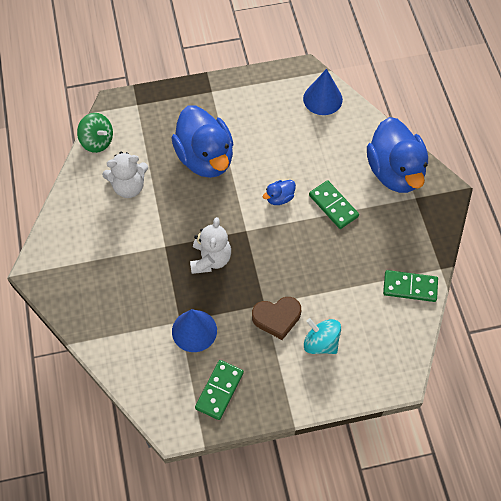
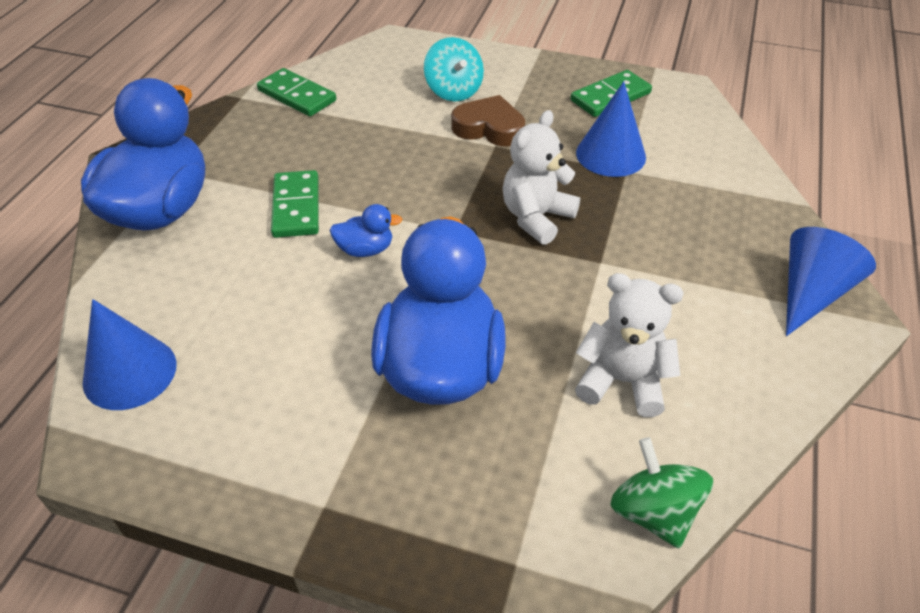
camera: 150 degrees left, 15 degrees down
none -> blue cone [786,227,876,336]

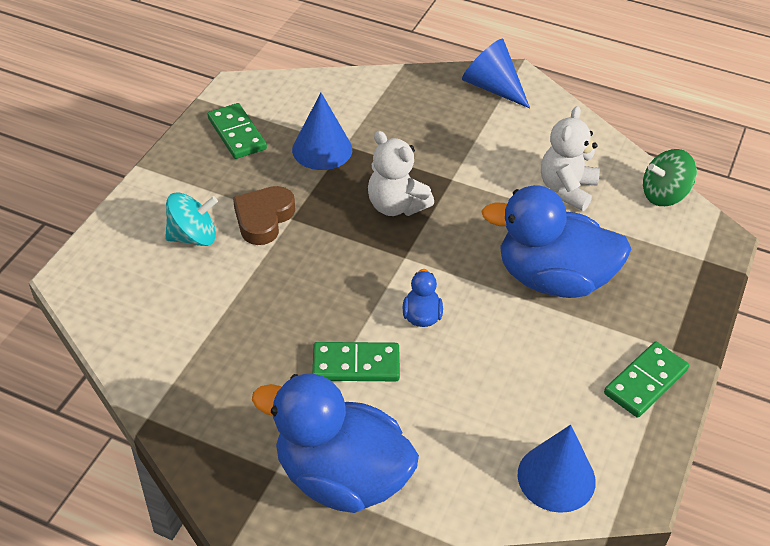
camera: 85 degrees left, 0 degrees up
green domino [257,68,336,116] -> green domino moved to [604,341,689,418]

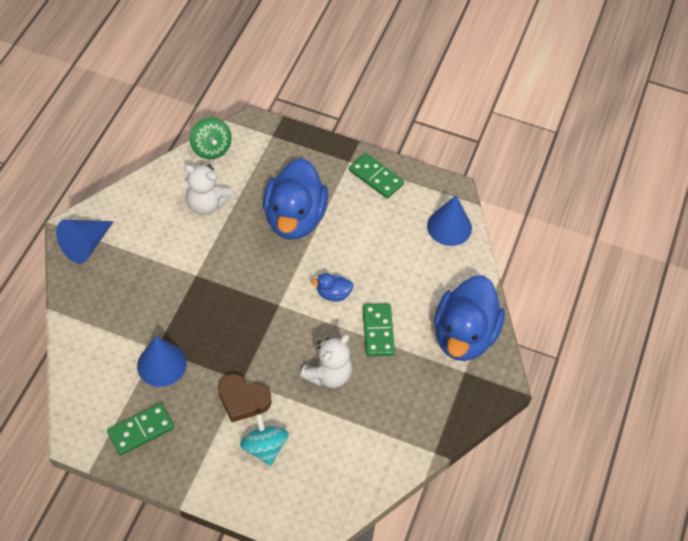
camera: 95 degrees left, 10 degrees up
white teddy bear [368,131,434,216] -> white teddy bear moved to [300,334,352,388]

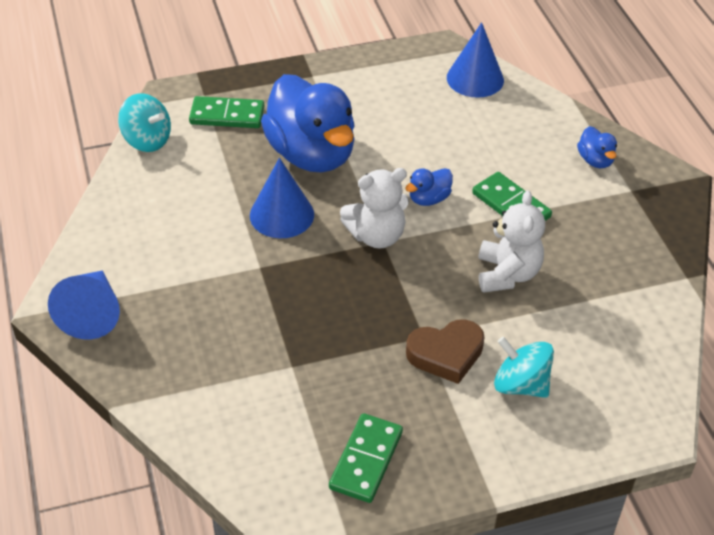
camera: 35 degrees left, 10 degrees down
blue cone [137,336,187,387] -> blue cone moved to [250,158,314,238]
white teddy bear [184,164,232,215] -> white teddy bear moved to [340,168,409,249]
green spinning top [190,117,232,159] -> turquoise spinning top [118,93,171,152]
green domino [349,153,404,199] -> green domino moved to [189,96,264,128]
blue duck [434,275,505,361] -> blue duck [577,126,617,168], size x0.42

